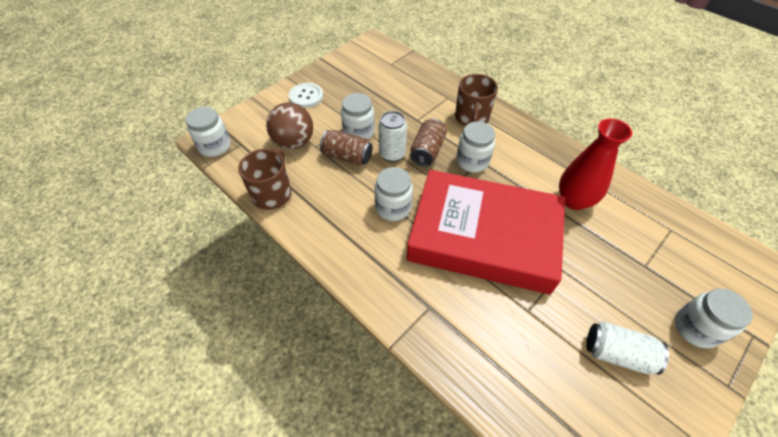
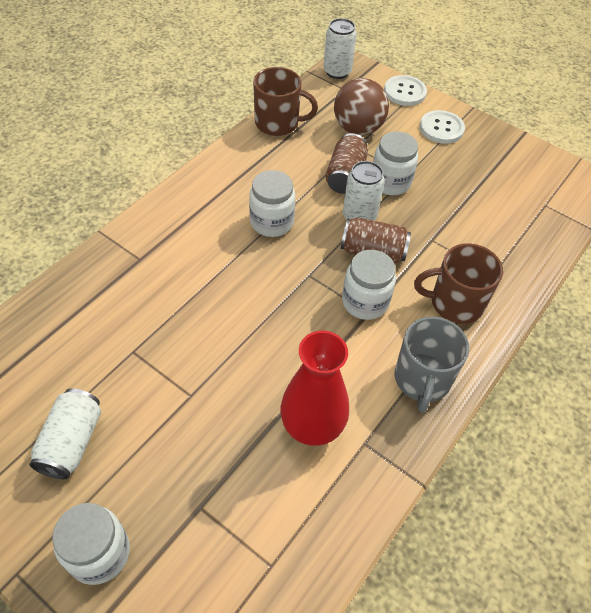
camera: 80 degrees right, 0 degrees up
white jar [186,107,231,157] -> white can [323,18,357,79]
red book [406,170,565,294] -> none
none -> white button [384,75,427,106]
none -> grey mug [395,317,469,413]

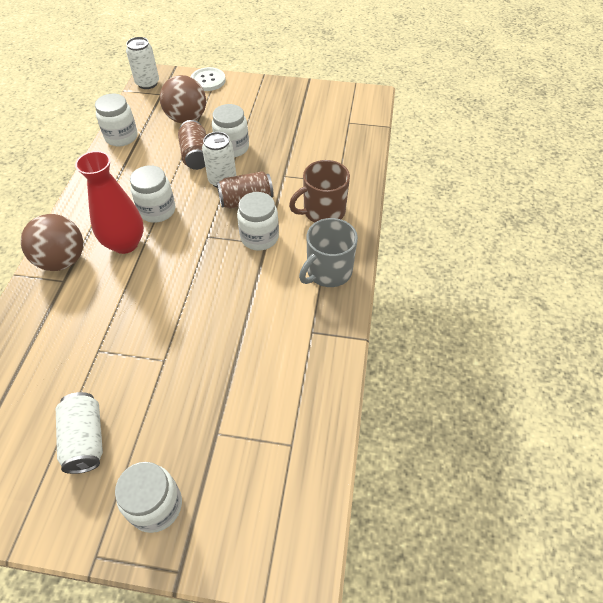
camera: 25 degrees left, 0 degrees up
brown mug [253,67,318,136] -> white jar [95,94,138,146]
red vase [280,331,349,446] -> red vase moved to [75,151,144,254]
grey mug [395,317,469,413] -> grey mug turned 60 degrees clockwise [299,218,358,287]
white button [420,110,465,144] -> none
none -> brown ball [21,214,83,271]

